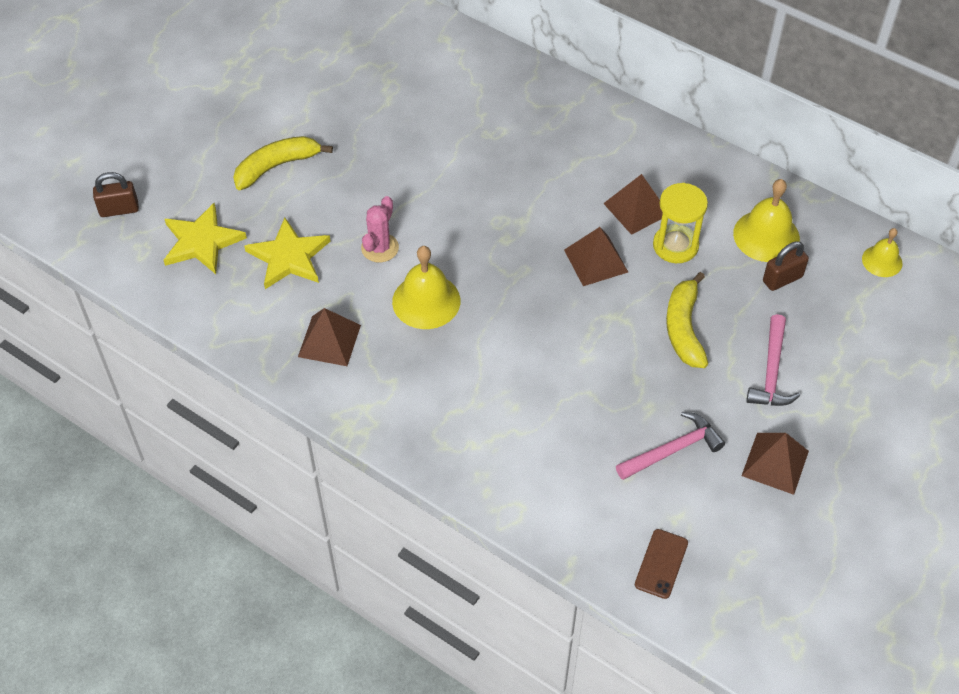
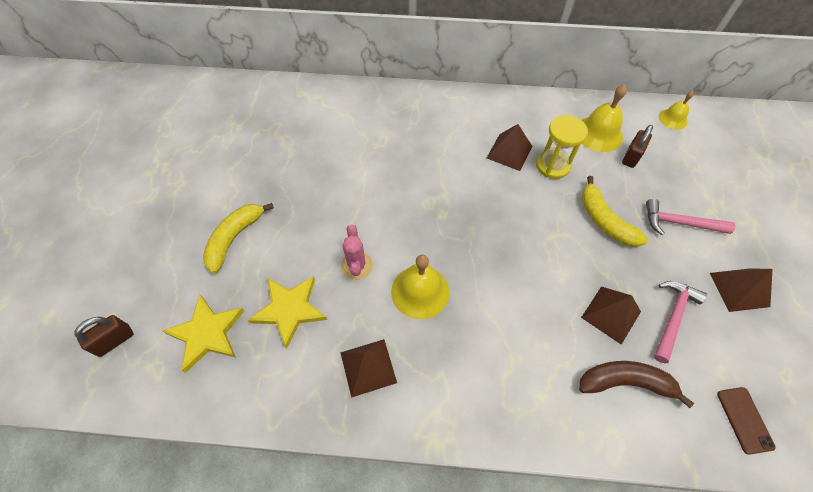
camera: 30 degrees left, 5 degrees up
brown pyramid [564,227,628,286] -> brown pyramid moved to [581,286,641,345]
pink hammer [746,314,800,406] -> pink hammer turned 120 degrees clockwise [646,199,736,235]
none -> brown banana [579,361,694,408]

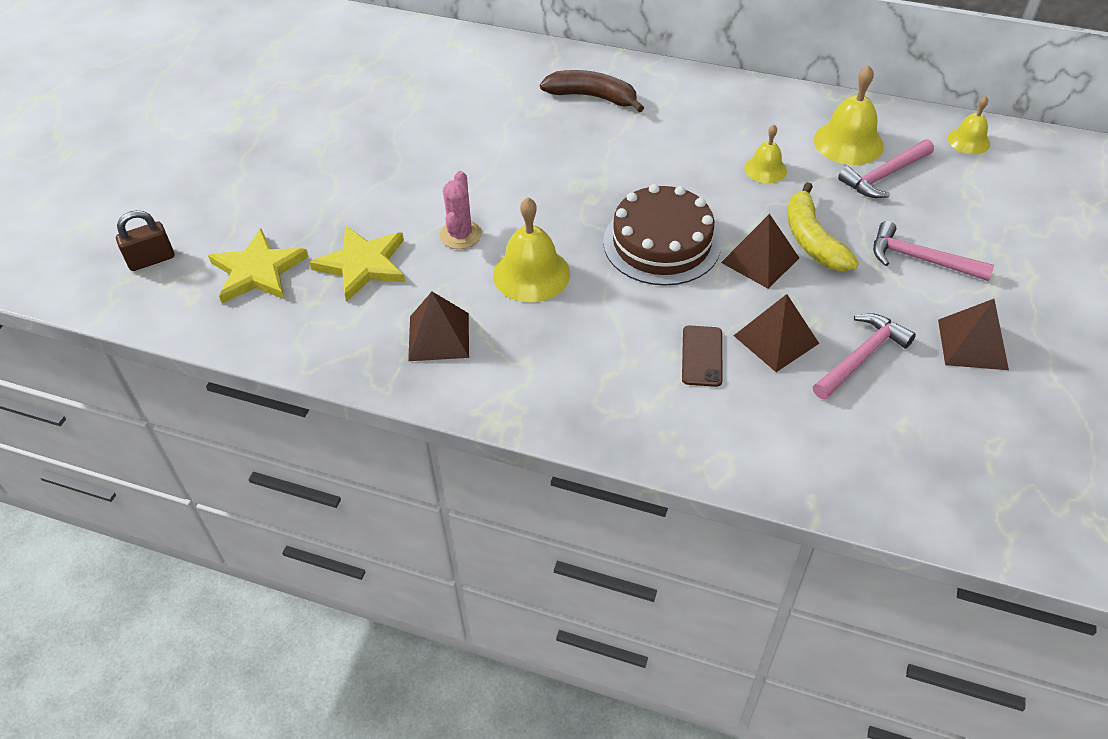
camera: 15 degrees right, 10 degrees down
yellow banana [203,203,274,274] -> none
brown pyramid [487,124,533,171] -> brown pyramid moved to [721,214,799,289]
yellow hourglass [536,115,588,179] -> yellow bell [744,125,787,183]
brown banana [579,361,694,408] -> brown banana moved to [540,70,644,112]
brown padlock [622,125,653,168] -> pink hammer [838,139,934,198]
brown phone [717,387,776,455] -> brown phone moved to [682,325,723,387]
none -> brown cake [603,184,721,286]

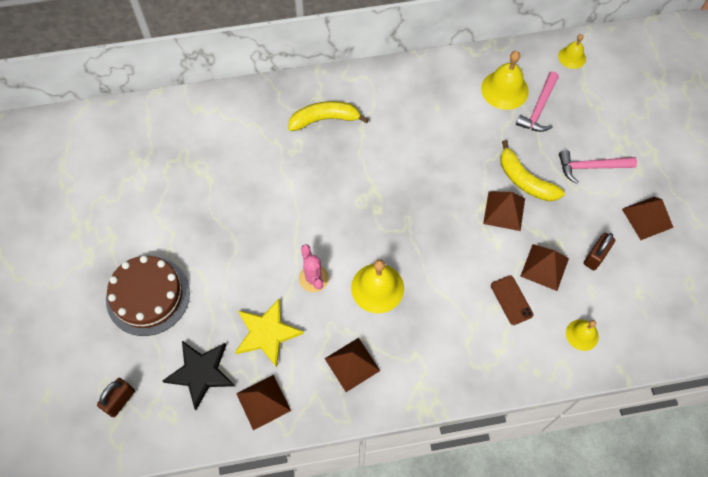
camera: 30 degrees left, 15 degrees up
yellow star [208,229,309,303] -> black star [163,341,235,410]
brown banana [540,70,644,112] -> yellow banana [288,101,369,131]
brown cake [603,184,721,286] -> brown cake moved to [106,256,190,336]
yellow bell [744,125,787,183] -> yellow bell moved to [566,319,599,351]
pink hammer [813,313,916,400] -> brown padlock [584,233,615,270]
none -> brown pyramid [236,375,291,430]

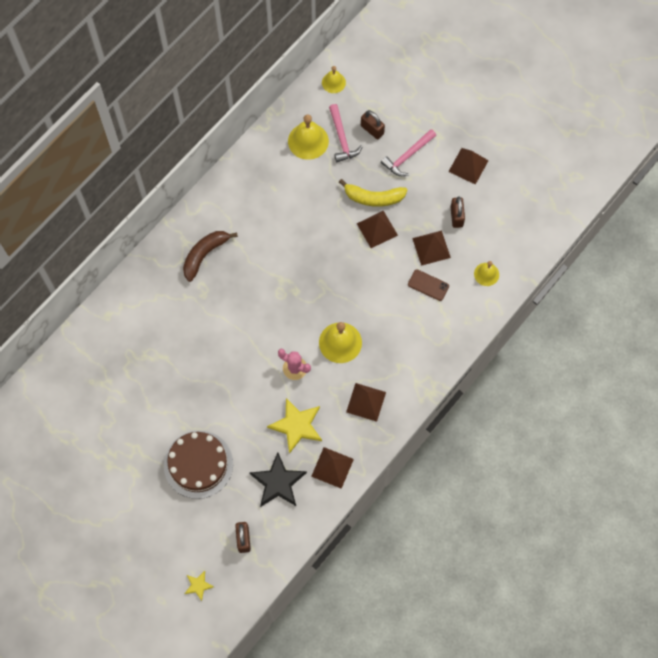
camera: 40 degrees left, 5 degrees up
yellow banana [288,101,369,131] -> brown banana [183,231,238,282]
none -> yellow star [185,571,214,601]
none -> brown padlock [361,110,385,139]

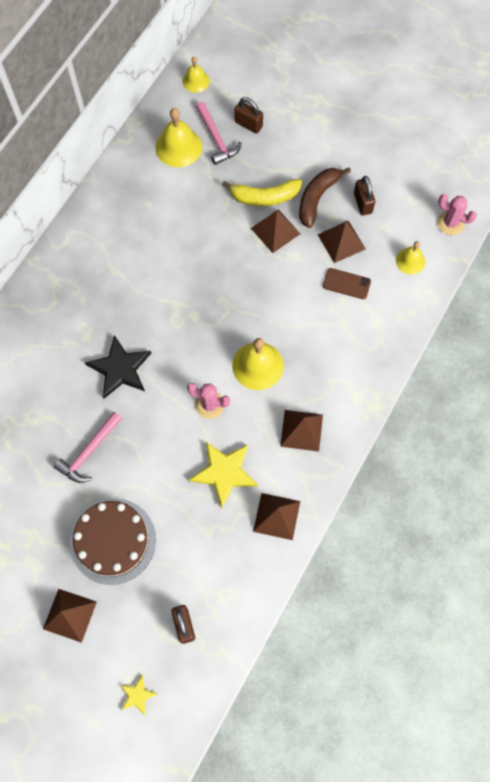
camera: 10 degrees left, 0 degrees up
brown banana [183,231,238,282] -> brown banana moved to [299,167,351,228]
black star [249,452,307,507] -> black star moved to [85,335,151,399]
pink hammer [381,129,436,176] -> pink hammer moved to [54,412,122,483]
brown pyramid [448,148,489,185] -> brown pyramid moved to [43,589,97,643]
none -> pink cactus [437,194,477,235]

